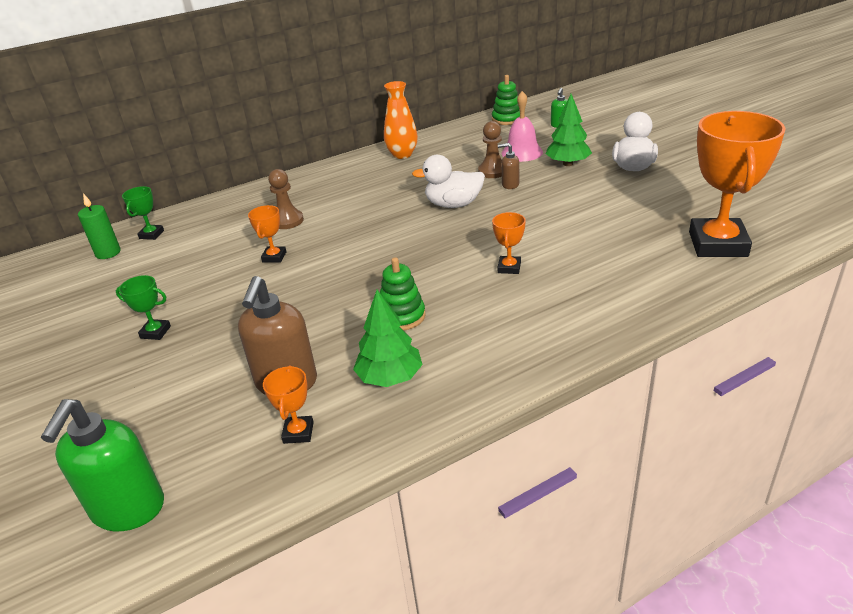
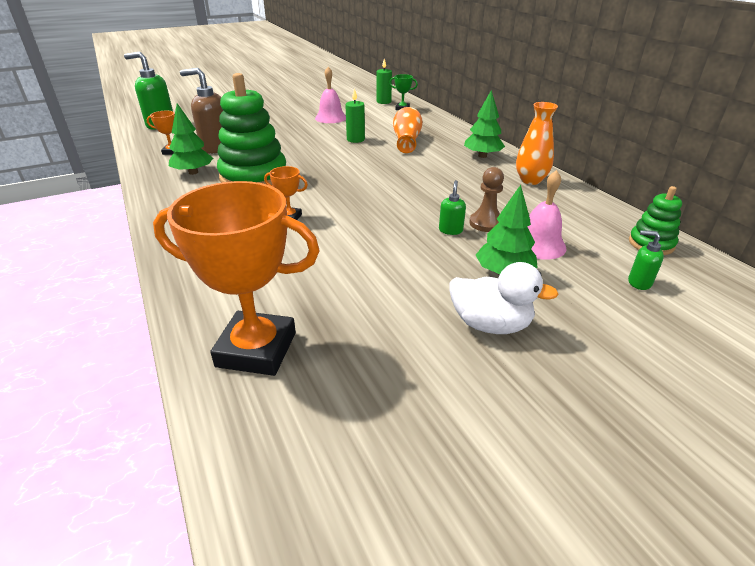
camera: 90 degrees right, 0 degrees up
green trophy [116,275,171,340] -> none
orange trophy [248,205,286,263] -> green candle [345,88,365,143]
brown pawn [268,169,304,229] -> orange vase [393,107,423,153]
green stacking toy [380,257,426,330] -> green stacking toy [217,73,286,185], size x1.99
white duck [412,155,485,208] -> none
brown soap dispenser [498,143,519,189] -> green soap dispenser [439,180,466,235]
none -> pink bell [315,67,346,123]
none -> green tree [464,90,505,158]

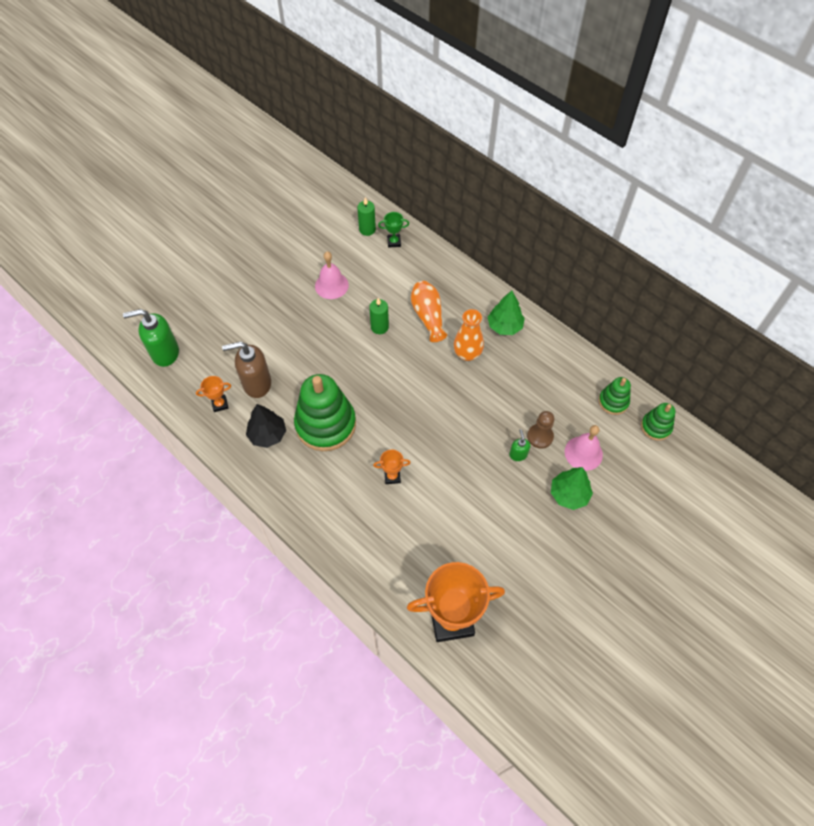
camera: 20 degrees left, 25 degrees up
green tree [169,103,213,175] -> black tree [246,404,286,448]
white duck [449,262,559,334] -> none
orange vase [516,102,558,185] -> orange vase moved to [454,309,484,361]
green soap dispenser [628,230,664,290] -> none
none -> green stacking toy [599,377,631,415]

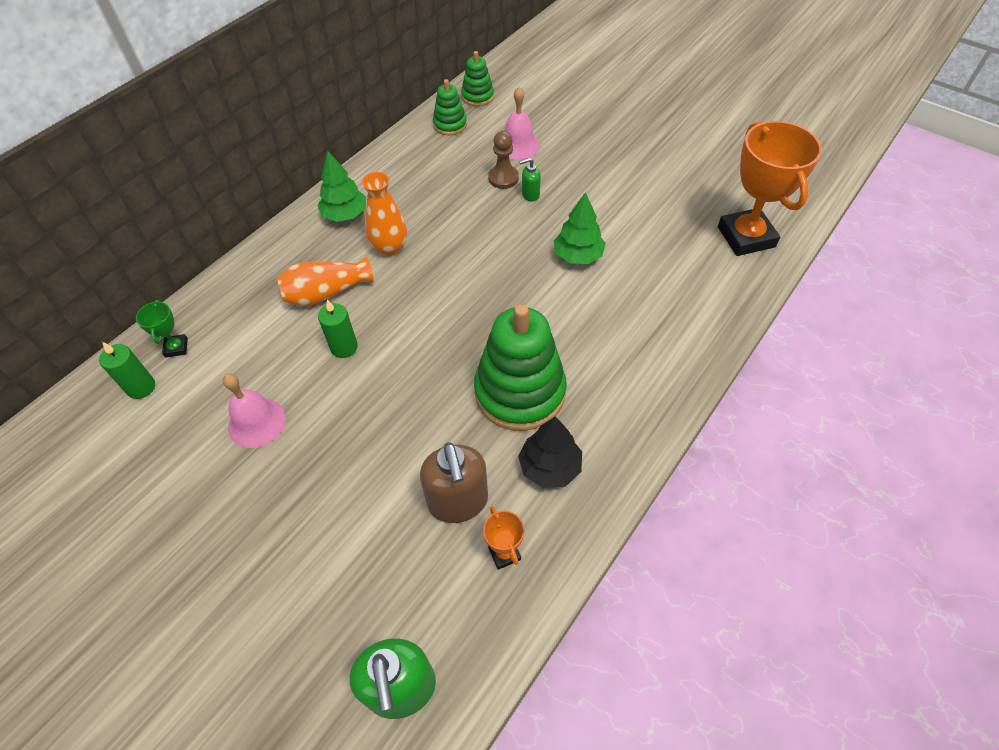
camera: 95 degrees left, 5 degrees down
orange trophy [373,450,411,484] -> none
green tree [551,467,593,510] -> green tree moved to [554,192,606,264]

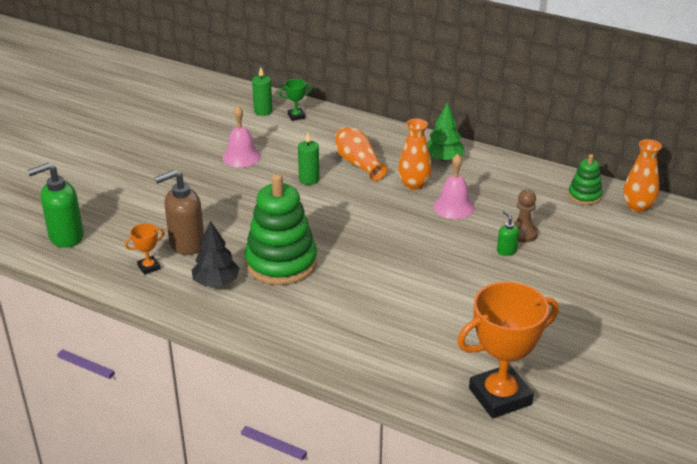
camera: 80 degrees right, 20 degrees down
green stacking toy [461,51,494,106] -> orange vase [623,139,662,213]
pink bell [505,87,540,160] -> pink bell moved to [433,154,475,219]
green tree [554,192,606,264] -> none

